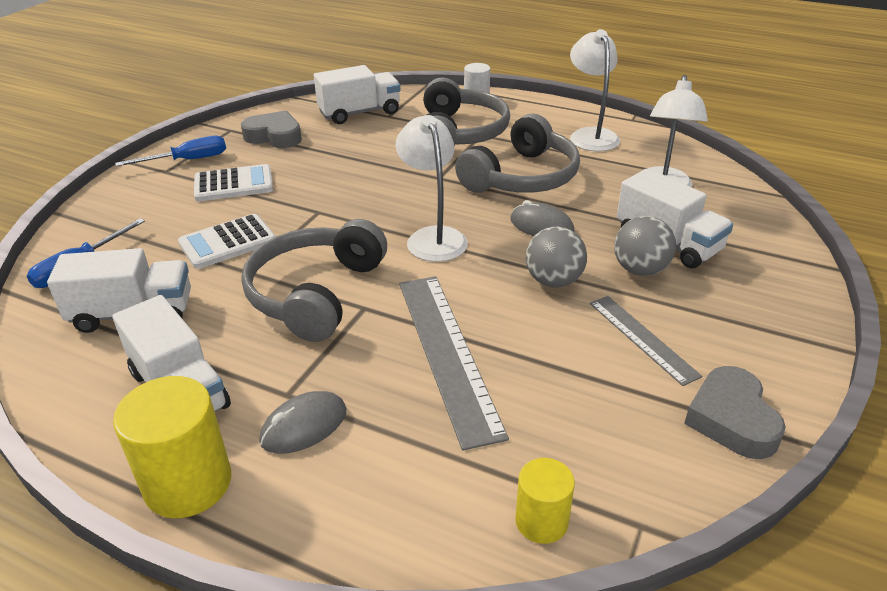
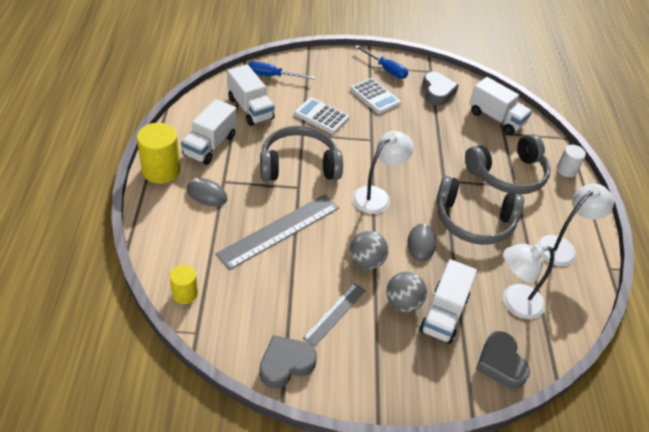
camera: 60 degrees right, 10 degrees up
none -> grey heart [476,331,530,389]

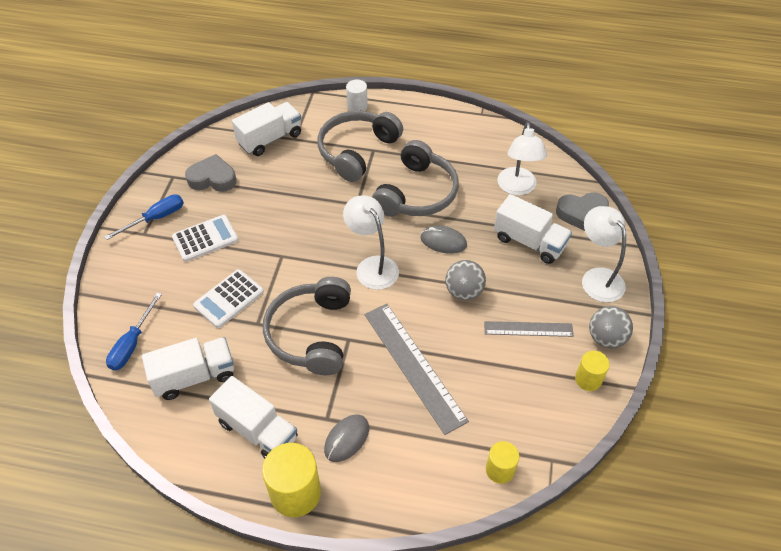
camera: 75 degrees left, 5 degrees up
grey heart [259,335,317,389] -> yellow cylinder [575,351,610,391]
grey ruler [303,283,366,347] -> grey ruler turned 45 degrees counterclockwise [484,321,574,337]
grey ball [386,272,427,312] -> grey ball moved to [589,306,633,348]
grey headphones [465,134,551,194] -> grey headphones turned 135 degrees counterclockwise [318,111,403,182]
white lamp [537,183,614,266] -> white lamp moved to [582,206,626,302]

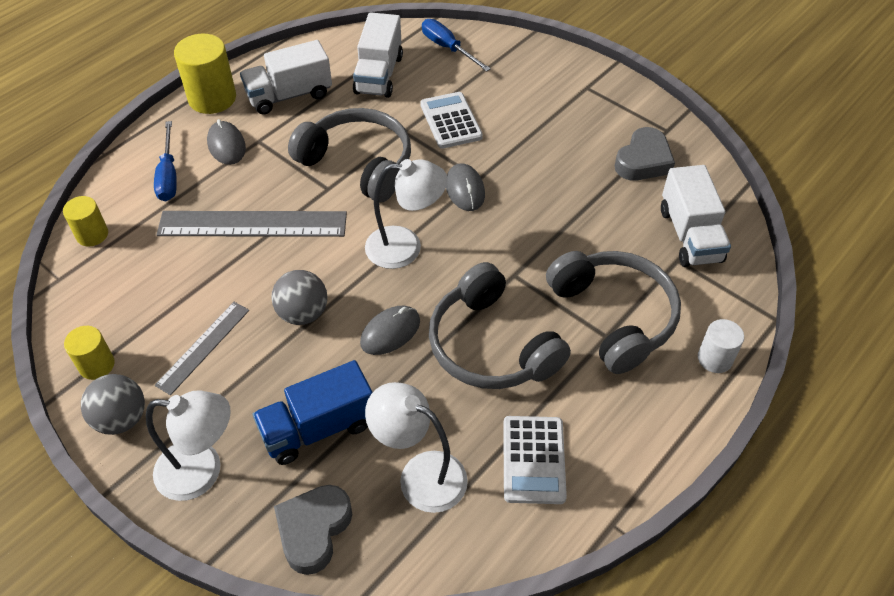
camera: 120 degrees right, 0 degrees up
blue screwdriver [104,194,184,240] -> blue screwdriver moved to [154,121,177,201]
white calculator [172,215,238,262] -> white calculator moved to [503,416,567,504]
white truck [494,194,572,264] -> blue truck [253,360,373,465]
none -> grey mouse [446,163,485,211]

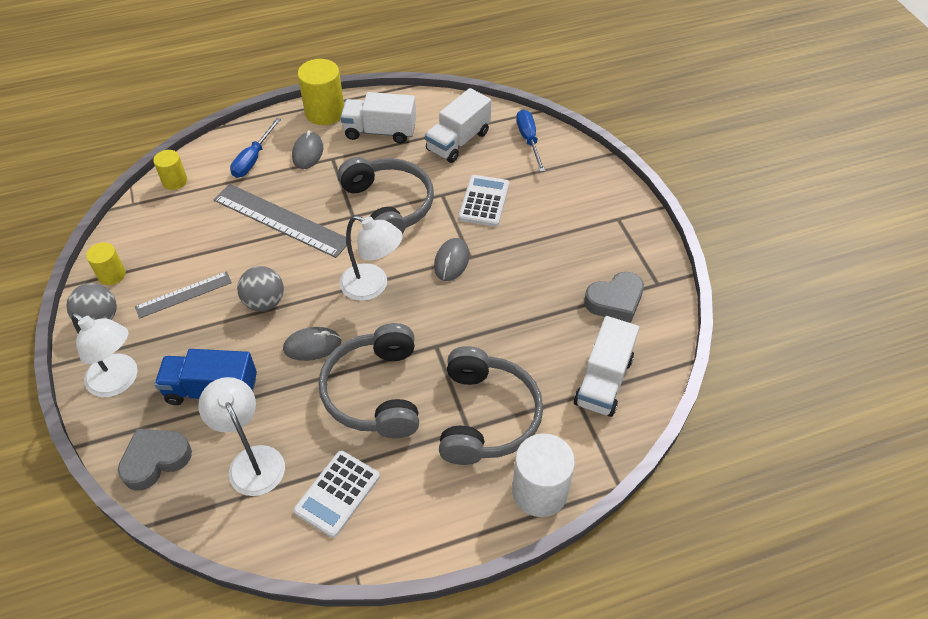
camera: 30 degrees right, 0 degrees up
white cylinder [698,319,744,373] -> white cylinder [512,434,575,517], size x1.72

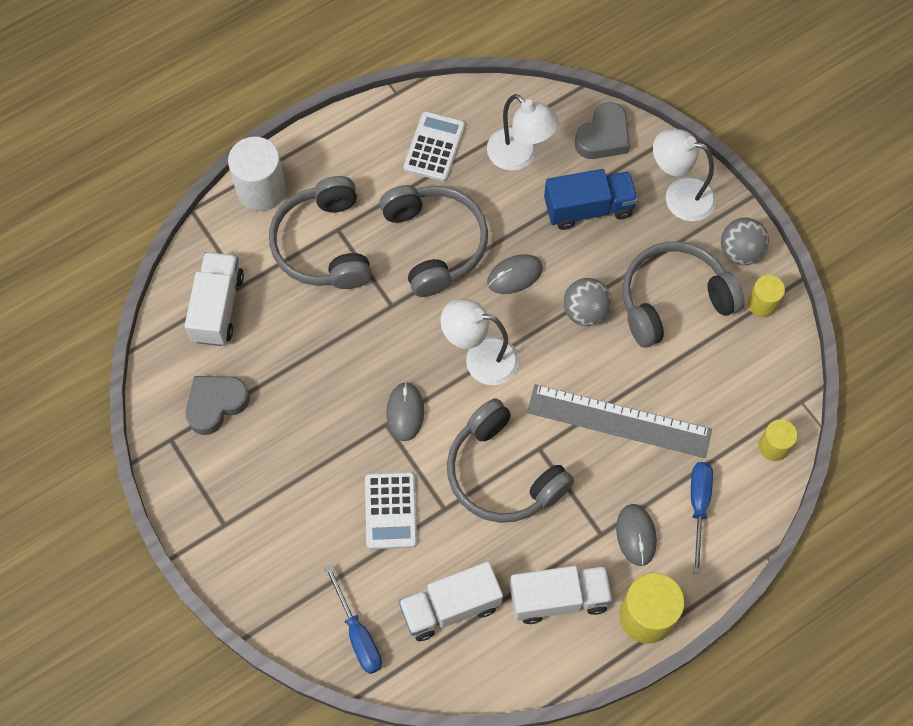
camera: 165 degrees right, 15 degrees up
grey ruler [135,272,232,319] -> grey headphones [622,242,745,347]
white truck [425,88,491,163] -> white truck turned 135 degrees counterclockwise [398,561,503,641]

